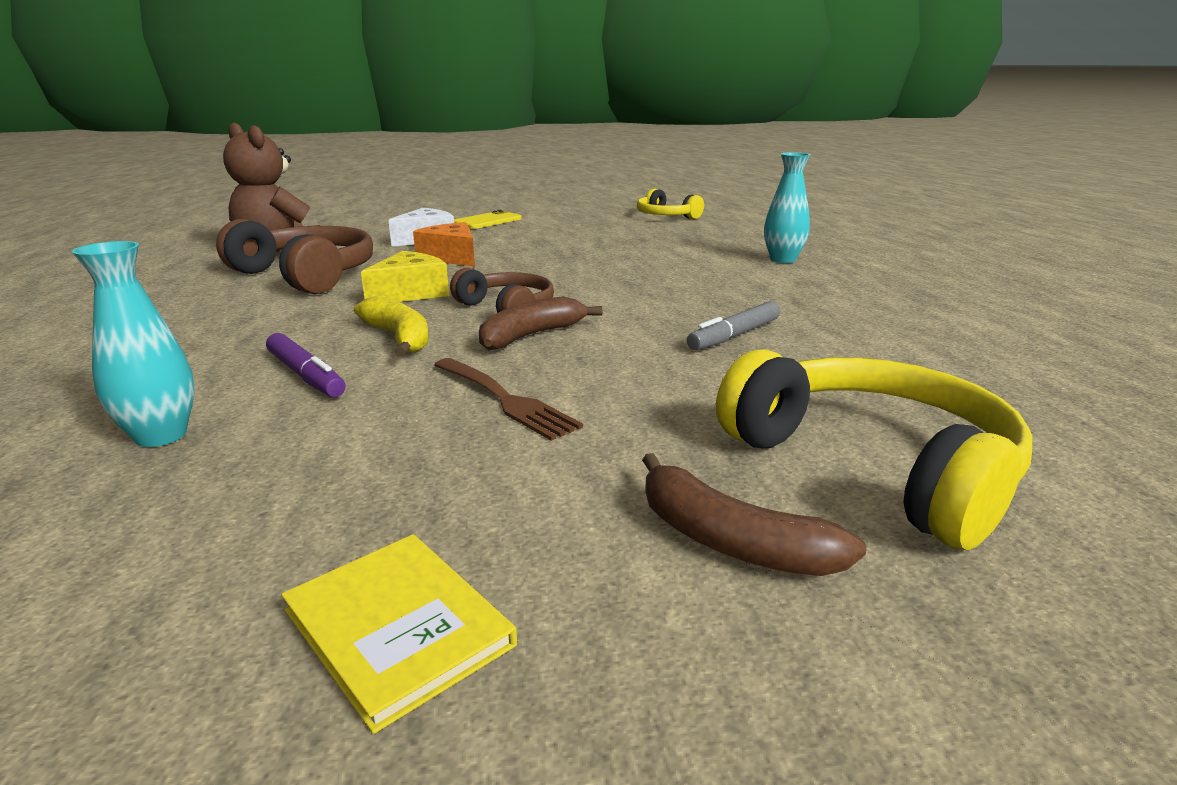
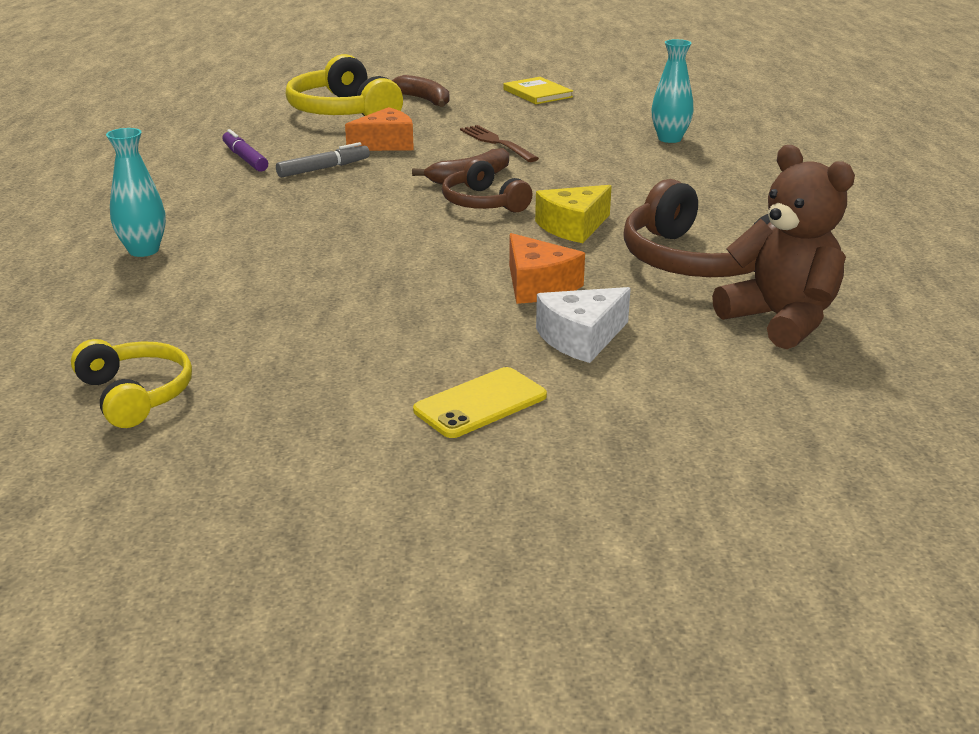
camera: 170 degrees left, 5 degrees up
purple marker [266,333,345,397] -> purple marker moved to [222,129,268,172]
yellow banana [354,296,429,357] -> none
none -> orange cheese [345,107,414,151]

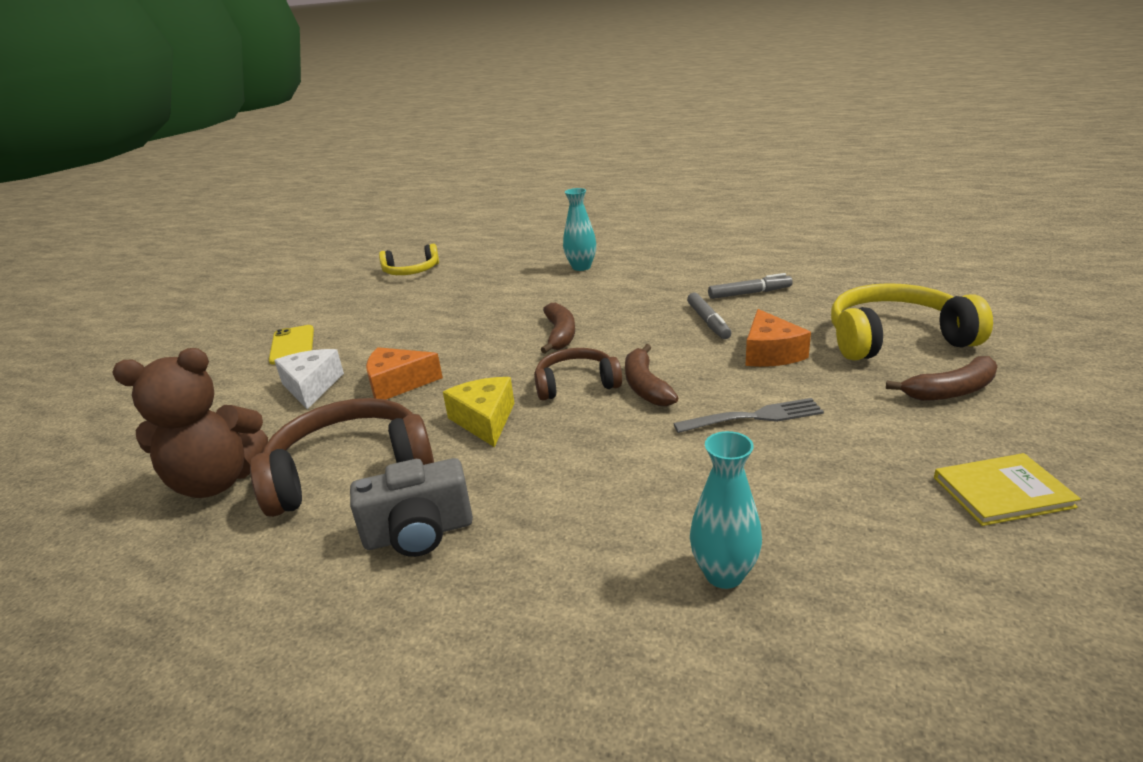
camera: 115 degrees right, 0 degrees up
purple marker [222,129,268,172] -> grey marker [708,273,793,299]
brown fork [460,125,539,162] -> grey fork [673,398,824,433]
none -> grey camera [350,458,473,557]
none -> brown banana [541,303,575,353]

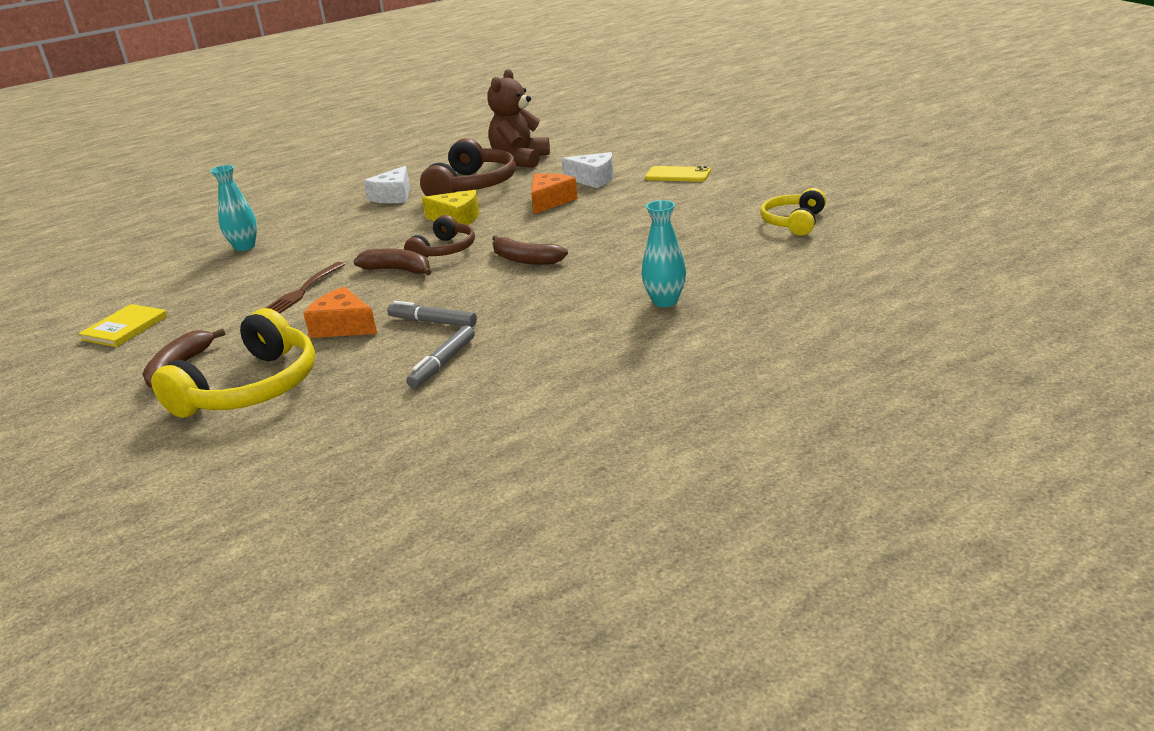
camera: 125 degrees right, 0 degrees up
grey camera [350,458,473,557] -> white cheese [364,166,410,203]
grey fork [673,398,824,433] -> brown fork [266,262,345,314]

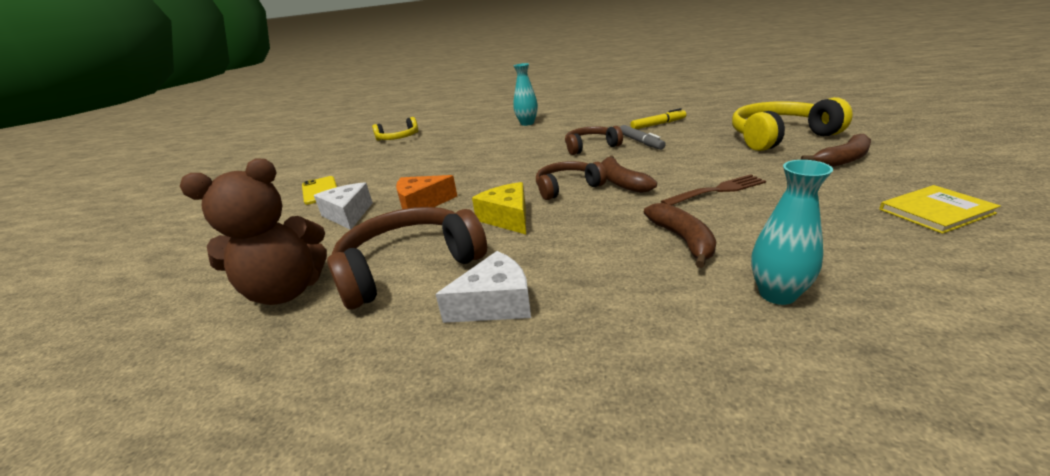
camera: 135 degrees left, 0 degrees up
orange cheese [303,287,377,338] -> none
grey marker [406,325,475,388] -> yellow marker [630,108,686,129]
brown banana [492,236,568,265] -> brown banana moved to [644,203,716,268]
none -> brown headphones [565,126,623,155]

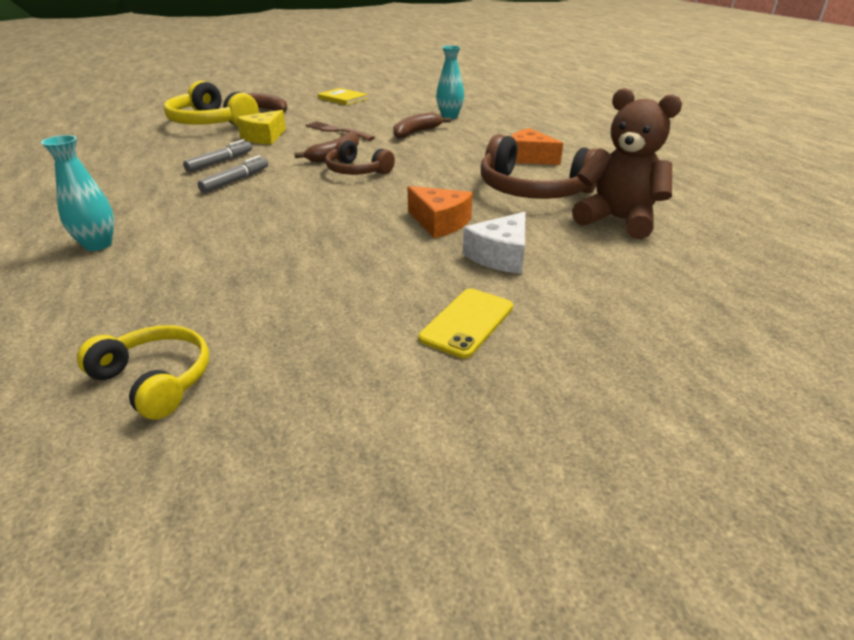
camera: 125 degrees left, 5 degrees up
white cheese [436,251,531,323] -> orange cheese [511,128,563,165]
yellow cheese [472,182,526,234] -> yellow cheese moved to [236,110,286,145]
brown headphones [565,126,623,155] -> grey marker [198,155,268,193]
yellow marker [630,108,686,129] -> none

